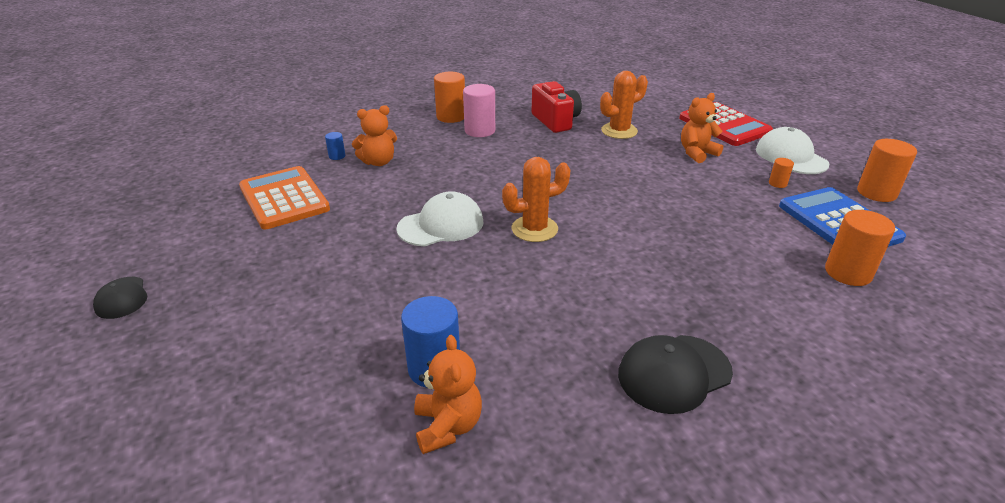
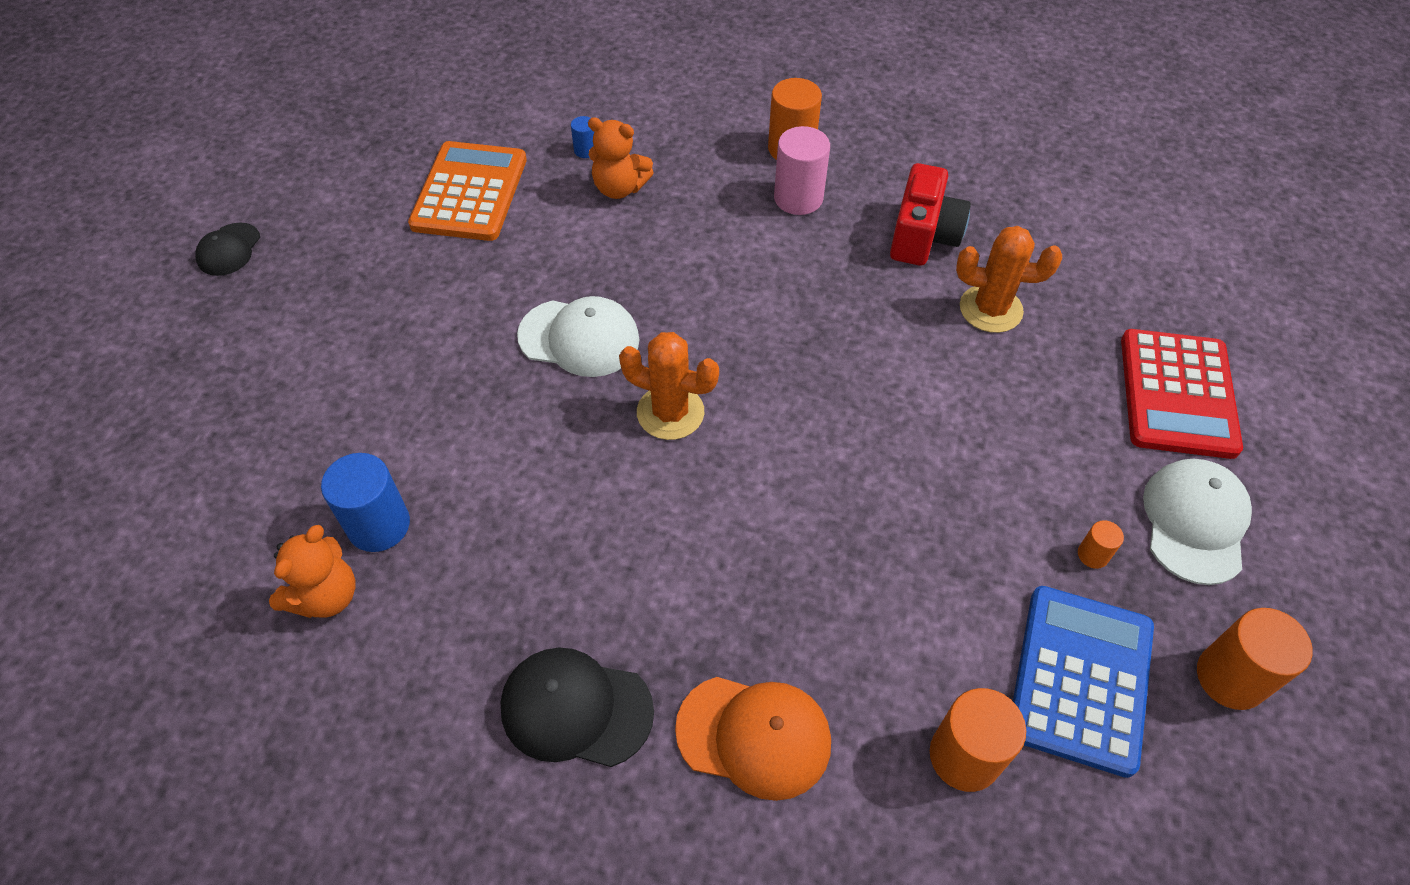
camera: 40 degrees right, 20 degrees up
orange teddy bear [681,93,723,163] -> none
none -> orange cap [675,677,831,801]

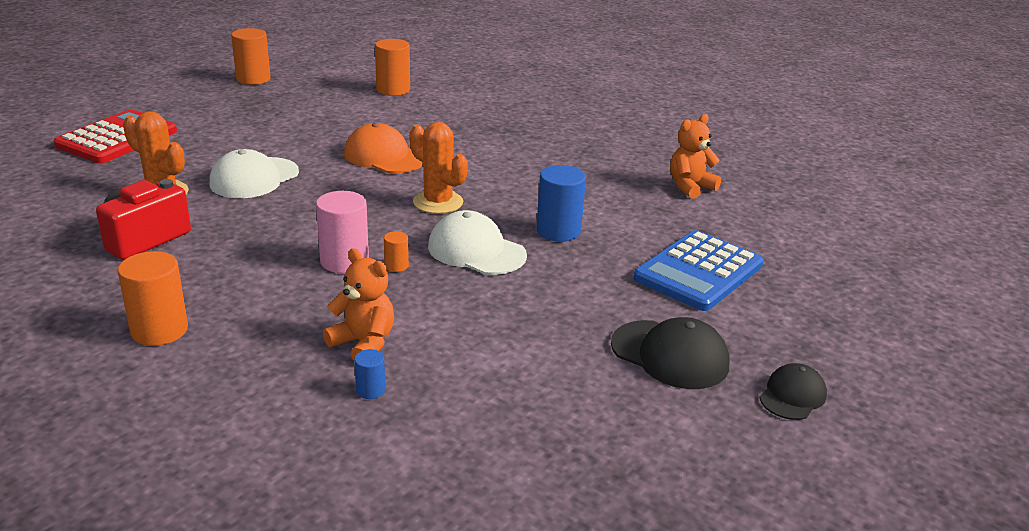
camera: 160 degrees left, 25 degrees down
blue cylinder [321,453,410,552] -> blue cylinder moved to [537,165,586,242]
orange calculator [408,141,527,241] -> none
black cap [501,648,654,767] -> black cap moved to [611,317,730,389]
orange cap [675,677,831,801] -> orange cap moved to [344,123,423,173]
pink cylinder [774,126,830,215] -> pink cylinder moved to [316,191,369,273]
blue calculator [1013,586,1154,778] -> blue calculator moved to [633,230,764,311]
orange cylinder [1078,520,1124,569] -> orange cylinder moved to [384,231,409,272]
white cap [1143,458,1252,585] -> white cap moved to [210,149,299,198]

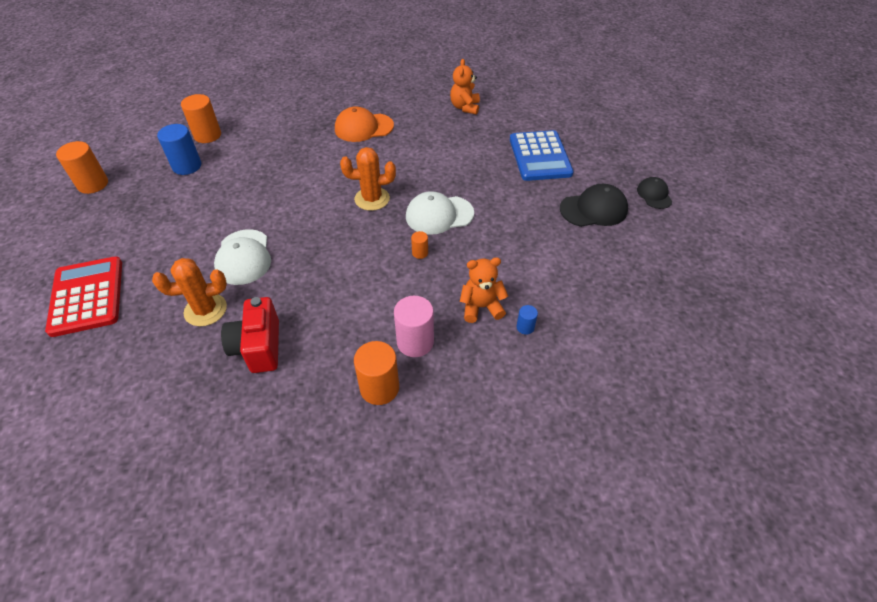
camera: 45 degrees left, 20 degrees up
pink cylinder [316,191,369,273] -> pink cylinder moved to [394,296,434,357]
orange cap [344,123,423,173] -> orange cap moved to [335,106,394,142]
blue cylinder [537,165,586,242] -> blue cylinder moved to [157,124,201,175]

